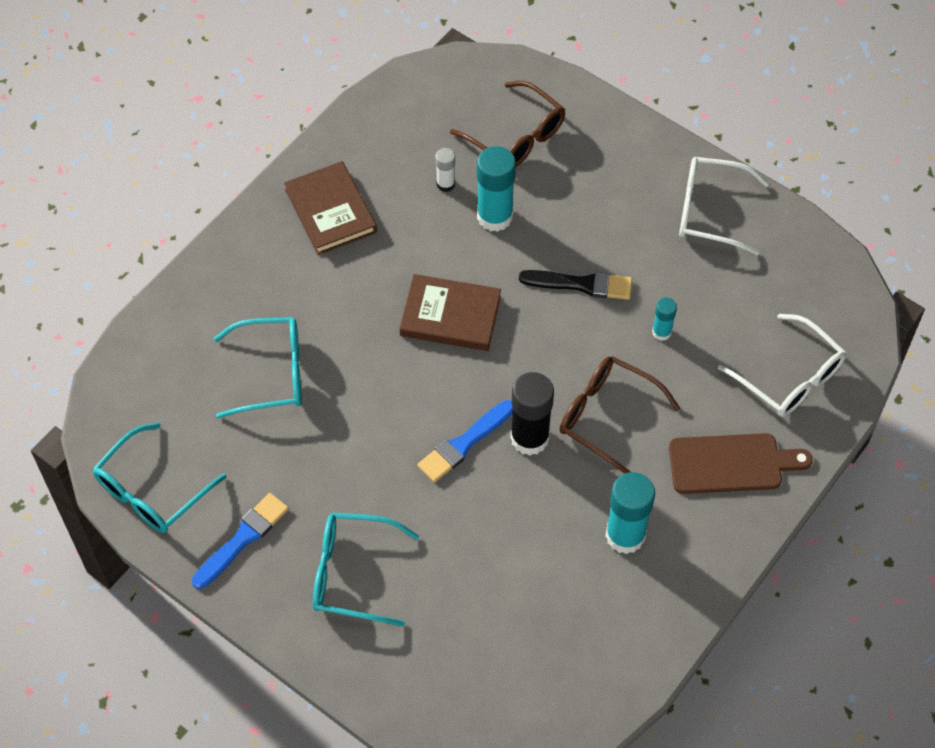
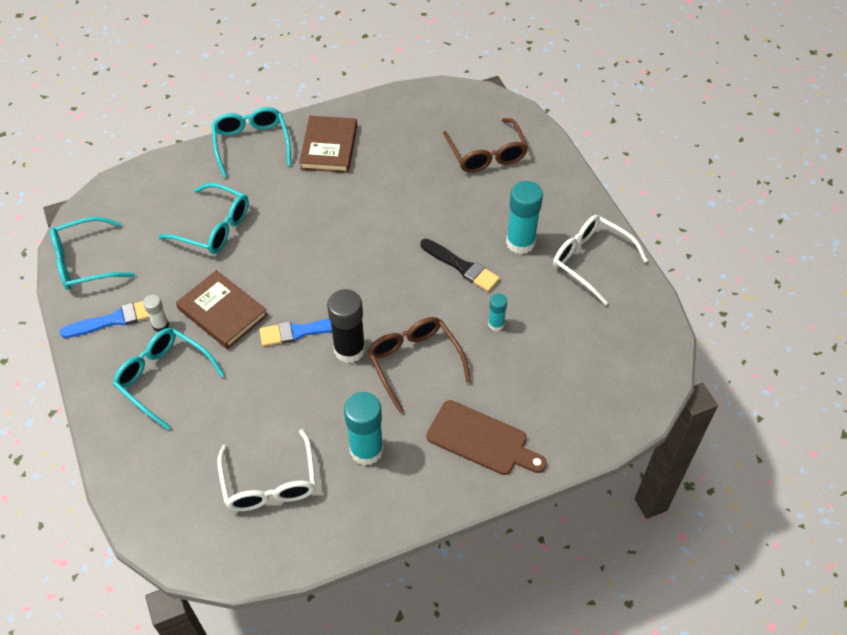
camera: 30 degrees right, 5 degrees down
brown book [399,274,501,351] -> brown book moved to [176,270,268,349]
white glue stick [436,148,455,192] -> white glue stick moved to [143,295,169,332]
turquoise glue stick [477,146,516,232] -> turquoise glue stick moved to [506,181,543,254]
white glasses [718,314,846,417] -> white glasses moved to [217,429,316,511]
none -> turquoise glasses [211,107,291,178]

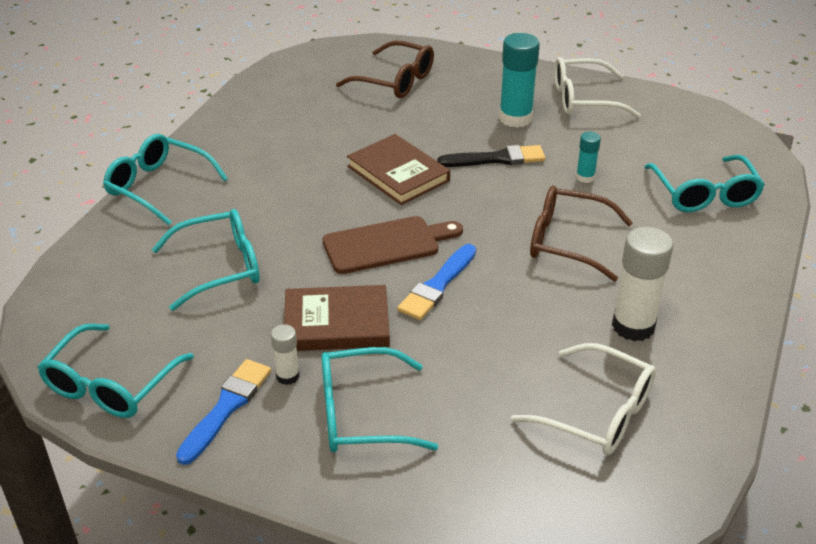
camera: 45 degrees left, 15 degrees down
brown book [299,116,357,173] -> brown book moved to [347,134,450,205]
black glue stick [327,289,365,363] -> none
turquoise glue stick [344,392,383,465] -> white glue stick [612,227,673,341]
brown cutting board [427,400,547,475] -> brown cutting board moved to [323,216,463,274]
none -> turquoise glasses [644,155,765,212]

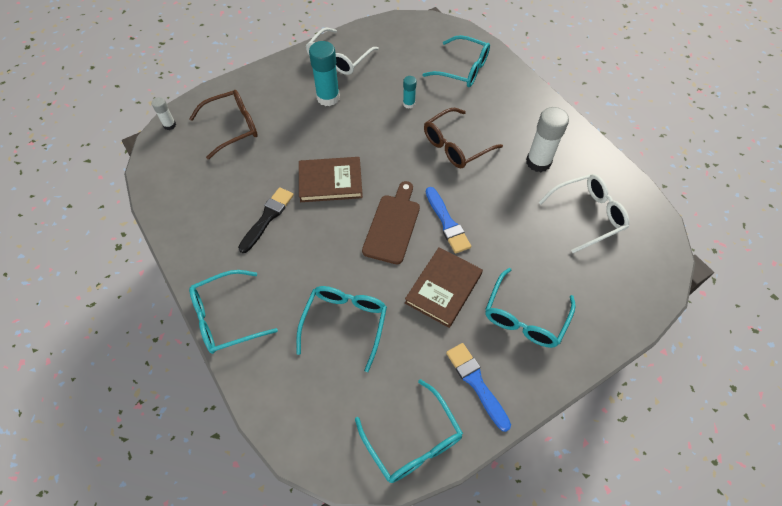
camera: 55 degrees left, 20 degrees up
white glue stick [271,324,300,385] -> white glue stick moved to [152,97,176,130]
black brush [437,145,545,167] -> black brush moved to [238,187,294,253]

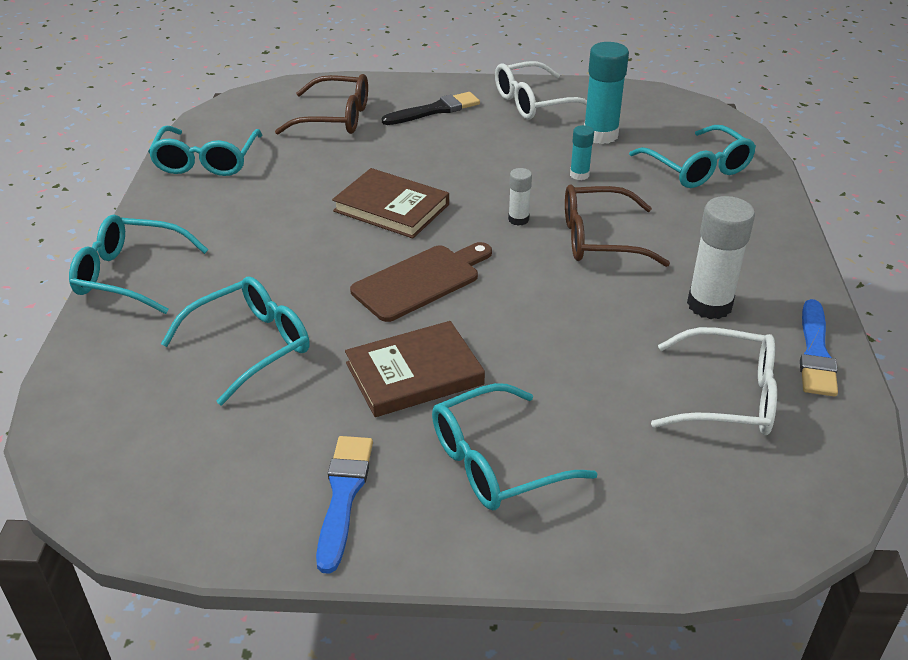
camera: 35 degrees right, 20 degrees down
white glue stick [152,97,176,130] -> white glue stick moved to [508,168,532,226]
black brush [238,187,294,253] -> black brush moved to [382,92,480,125]
turquoise glue stick [309,41,340,106] -> turquoise glue stick moved to [584,42,629,144]
turquoise glasses [355,379,463,483] -> turquoise glasses moved to [148,126,262,176]
blue brush [426,187,471,254] -> blue brush moved to [800,299,838,397]

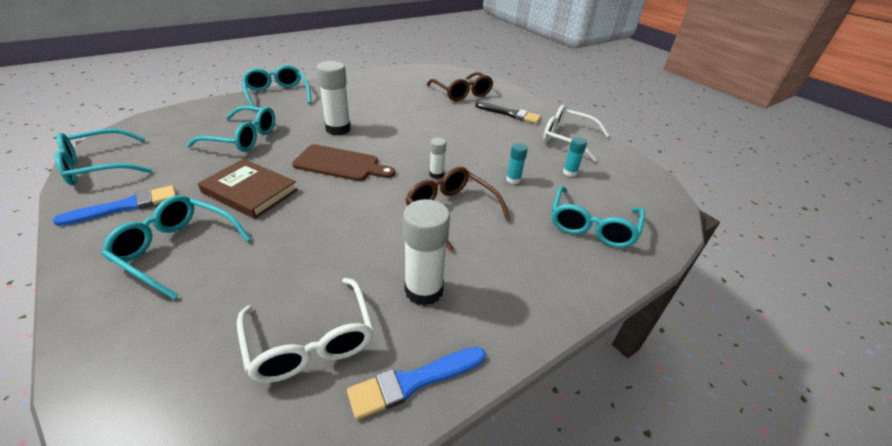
camera: 50 degrees right, 0 degrees up
turquoise glasses [148,126,262,176] -> turquoise glasses moved to [55,129,152,185]
brown book [332,168,449,239] -> none
turquoise glue stick [584,42,629,144] -> turquoise glue stick [563,137,587,177], size x0.52
none -> white glue stick [316,61,351,135]

